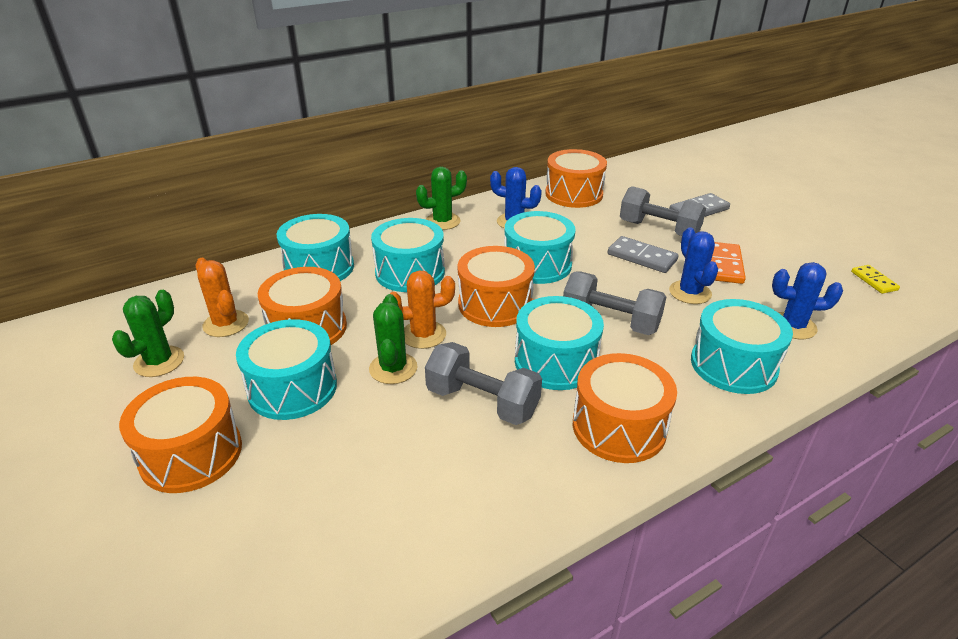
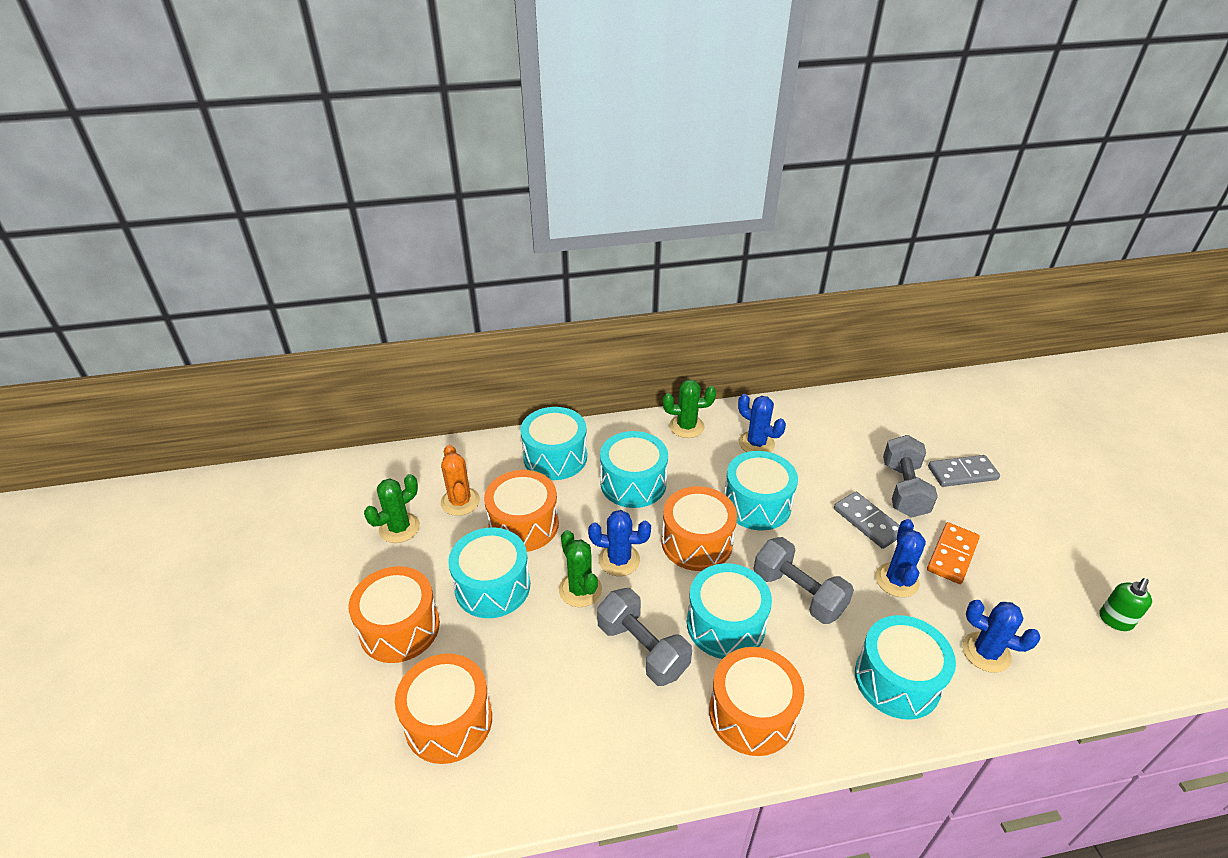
camera: 20 degrees right, 5 degrees up
green cactus [369,294,418,384] -> green cactus turned 45 degrees counterclockwise [559,530,602,607]
orange cactus [390,270,455,349] -> blue cactus [588,510,651,576]
orange drum [545,149,607,208] -> orange drum moved to [395,653,492,764]
grey dumbbell [620,186,706,236] -> grey dumbbell turned 45 degrees clockwise [883,435,938,518]
yellow domino [851,265,900,294] -> green soap dispenser [1099,578,1152,631]

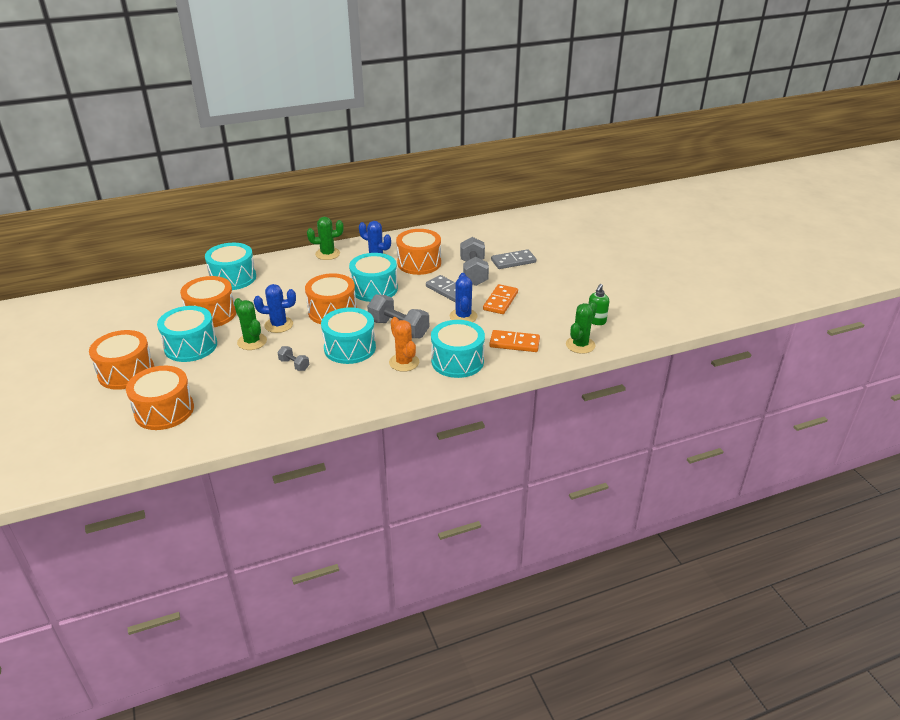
camera: 10 degrees left, 5 degrees down
green cactus [364,474,420,543] -> green cactus moved to [566,301,597,354]
orange cactus [441,445,480,516] -> orange cactus moved to [389,317,419,372]
grey dumbbell [597,588,692,686] -> grey dumbbell [277,346,309,371], size x0.51
turquoise drum [600,431,668,508] -> none
orange drum [709,647,805,756] -> orange drum moved to [396,229,441,275]
blue cactus [962,600,1040,673] -> orange domino [489,330,540,352]

